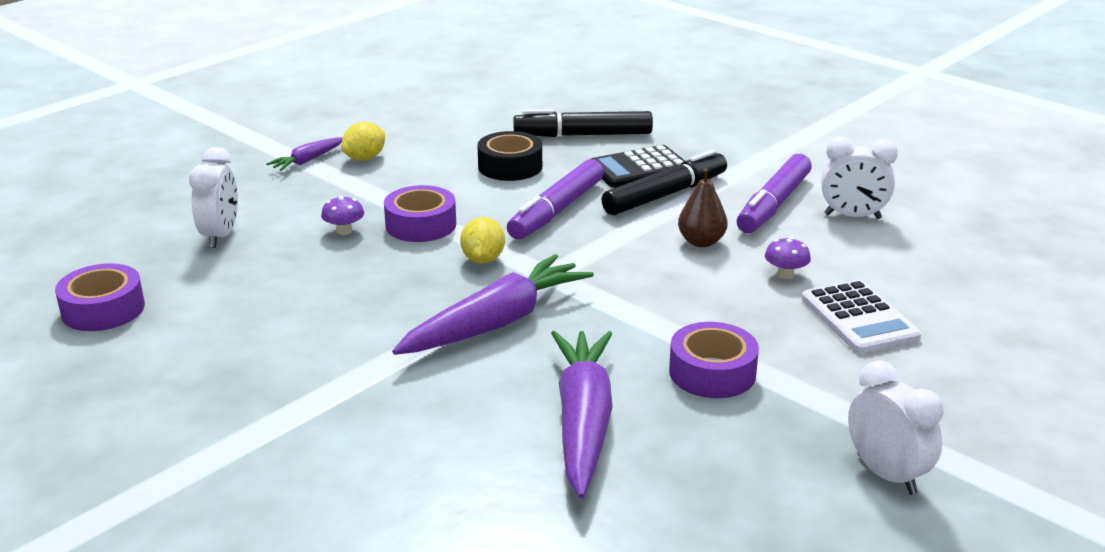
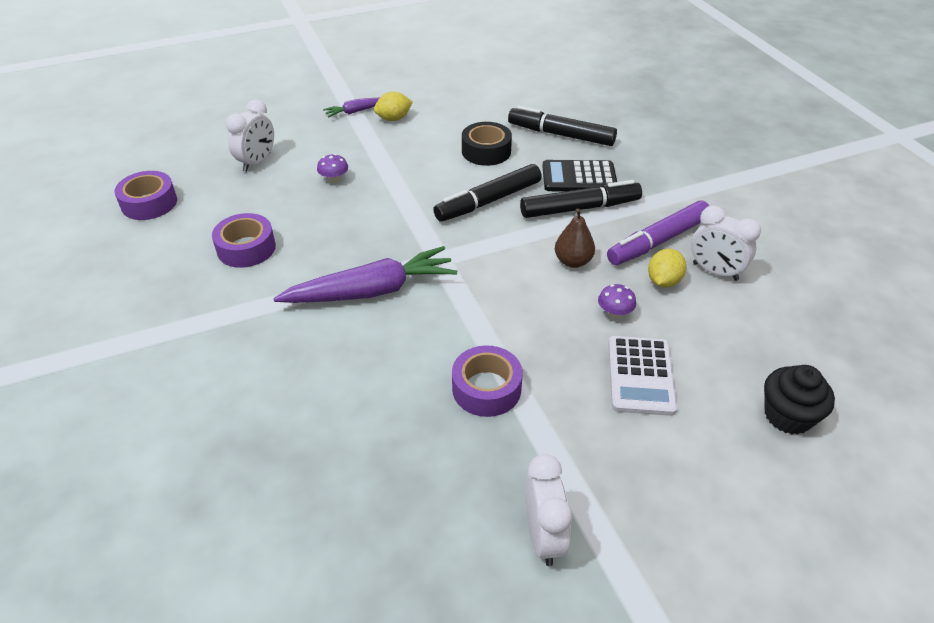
camera: 25 degrees right, 15 degrees up
purple tape [384,185,456,242] -> purple tape moved to [212,213,276,268]
yellow lemon [460,217,505,264] -> yellow lemon moved to [648,249,686,288]
purple marker [507,159,604,239] -> black marker [433,164,542,221]
purple carrot [551,331,613,498] -> none
none -> black cupcake [764,365,835,434]

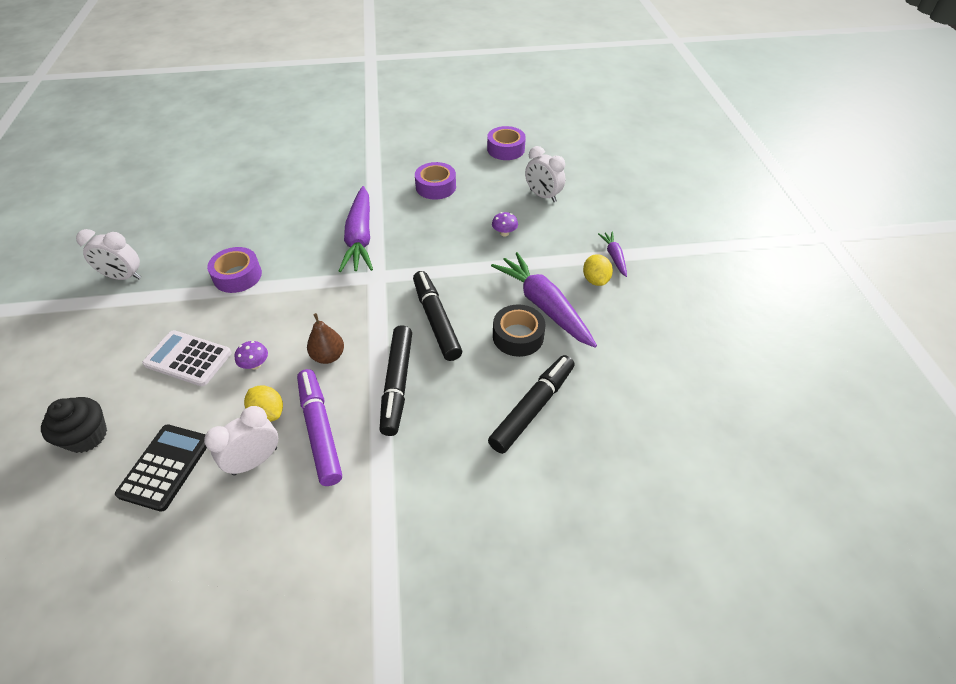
camera: 105 degrees right, 5 degrees up
black calculator [542,160,617,191] -> black calculator moved to [115,424,207,512]
none -> purple carrot [491,252,597,348]

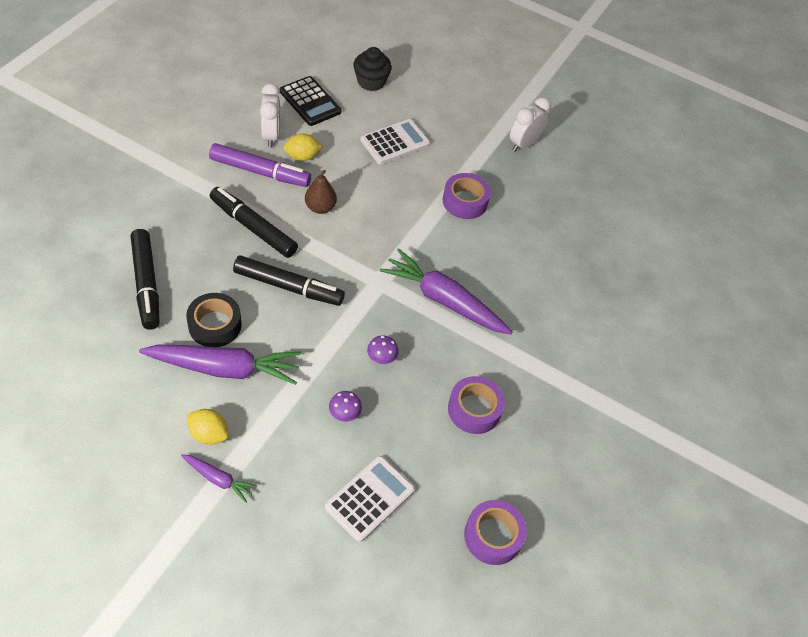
camera: 120 degrees right, 5 degrees up
purple mushroom [235,341,268,370] -> purple mushroom moved to [367,335,399,364]
white clock [525,146,565,202] -> white calculator [325,456,415,542]

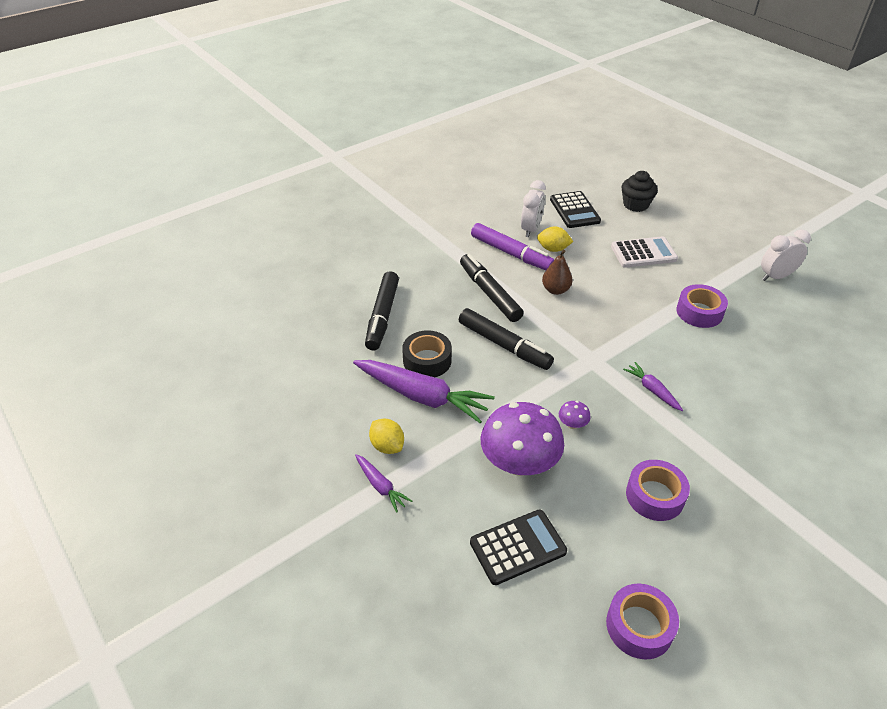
camera: 30 degrees right, 10 degrees down
white calculator [325,456,415,542] -> black calculator [470,509,567,585]
purple mushroom [329,391,362,422] -> purple mushroom [481,402,564,476], size x2.45
purple carrot [380,248,513,334] -> purple carrot [623,362,683,411], size x0.49

